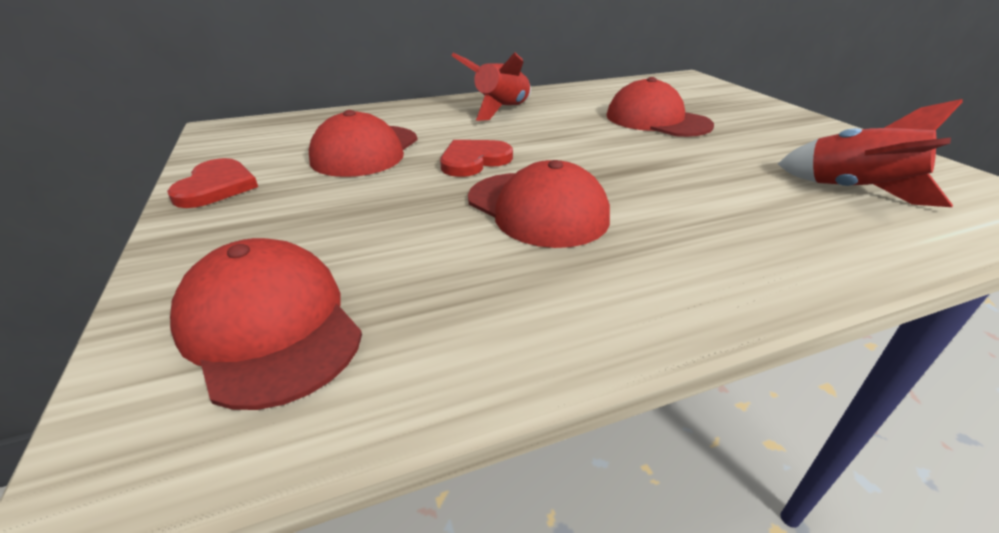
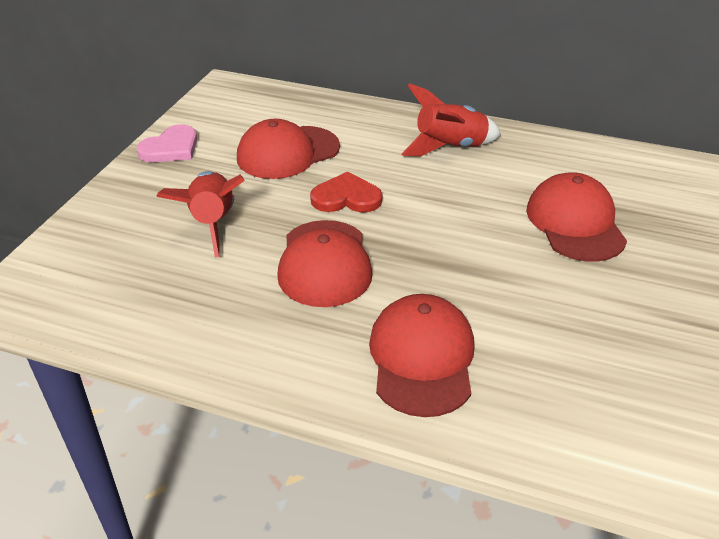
camera: 40 degrees right, 5 degrees up
red heart [167,158,258,208] -> pink heart [137,124,197,162]
red cap [170,238,362,410] -> red cap moved to [369,294,475,417]
red rocket [778,99,963,207] -> red rocket moved to [156,171,245,258]

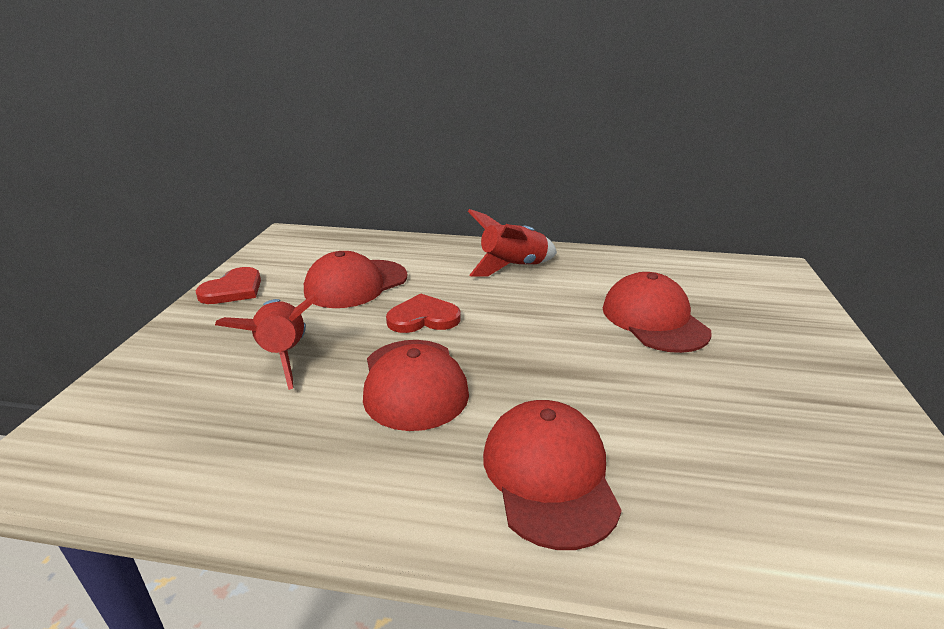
camera: 10 degrees left, 10 degrees down
pink heart [137,124,197,162] -> red heart [195,267,261,304]

